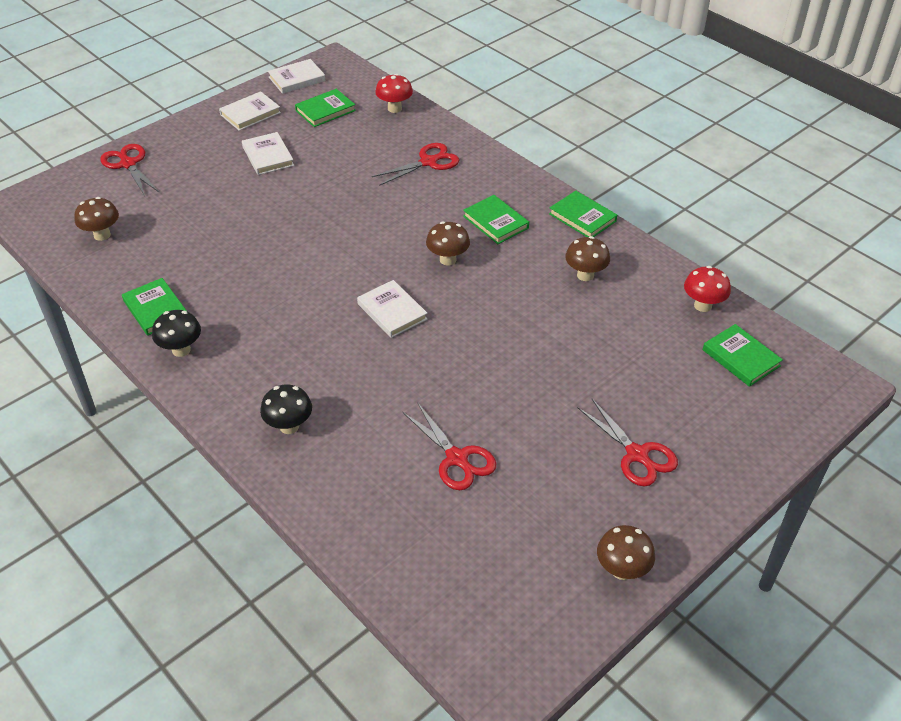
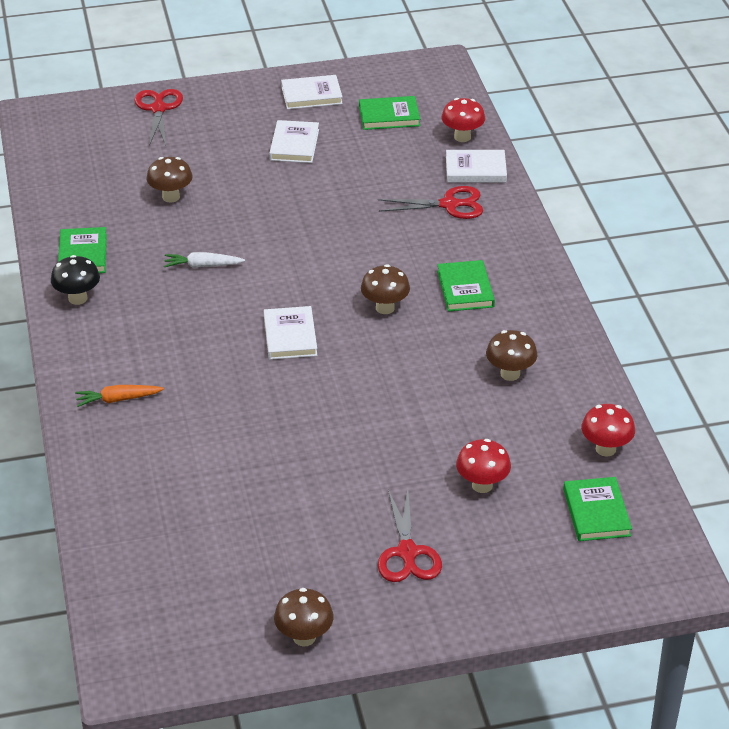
camera: 30 degrees right, 5 degrees down
brown mushroom [74,197,119,241] -> brown mushroom moved to [147,157,193,203]
black mushroom [260,384,312,434] -> orange carrot [75,385,164,407]
white book [268,59,325,94] -> white book moved to [446,150,507,182]
red scissors [402,402,496,490] -> none
green book [549,191,617,237] -> none
none -> white carrot [164,252,245,268]
none -> red mushroom [456,439,511,493]

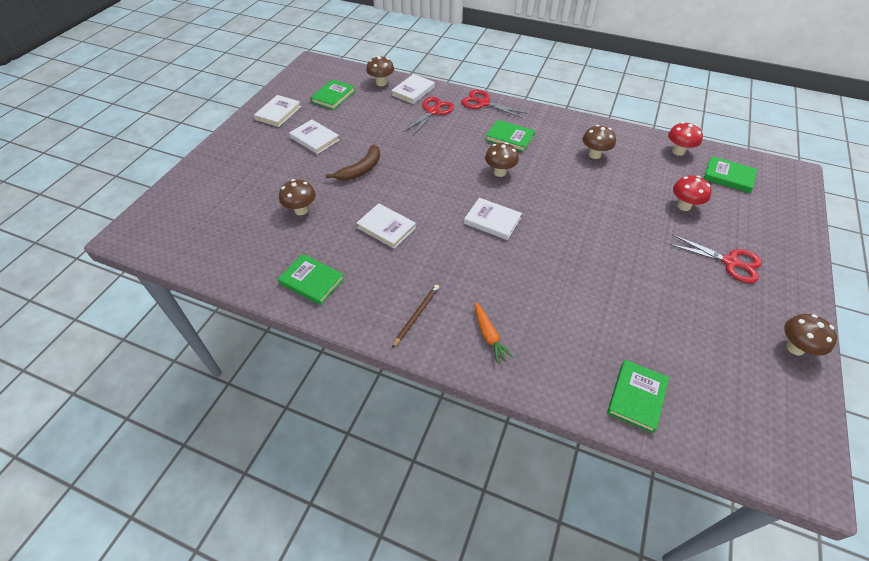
camera: 55 degrees left, 10 degrees up
black mushroom [51,255,100,305] -> none
orange carrot [75,385,164,407] -> orange carrot turned 45 degrees counterclockwise [474,302,513,363]
red scissors [135,89,183,146] -> red scissors moved to [461,90,527,118]
white carrot [164,252,245,268] -> white book [356,203,416,249]
red mushroom [441,98,485,142] -> brown mushroom [366,56,394,86]
none -> brown banana [325,145,380,181]
none -> brown pencil [392,284,439,348]
none -> green book [607,360,669,433]

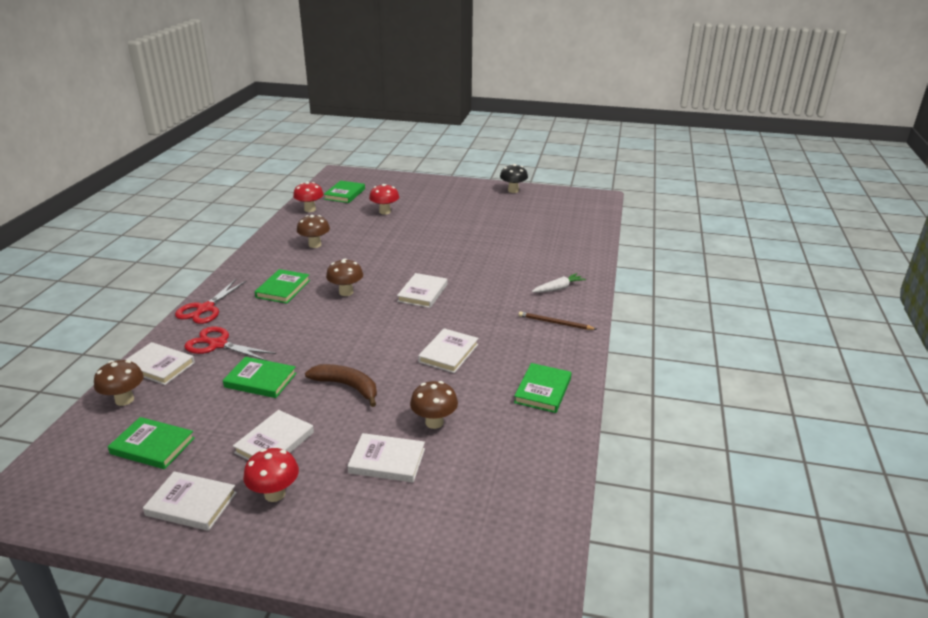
camera: 100 degrees left, 20 degrees down
orange carrot [474,302,513,363] -> white carrot [532,273,586,293]
green book [607,360,669,433] -> green book moved to [223,357,297,398]
red scissors [668,234,762,283] -> none
brown mushroom [784,314,837,356] -> black mushroom [500,164,528,193]
none -> red mushroom [243,448,299,502]
none -> white book [347,433,425,483]

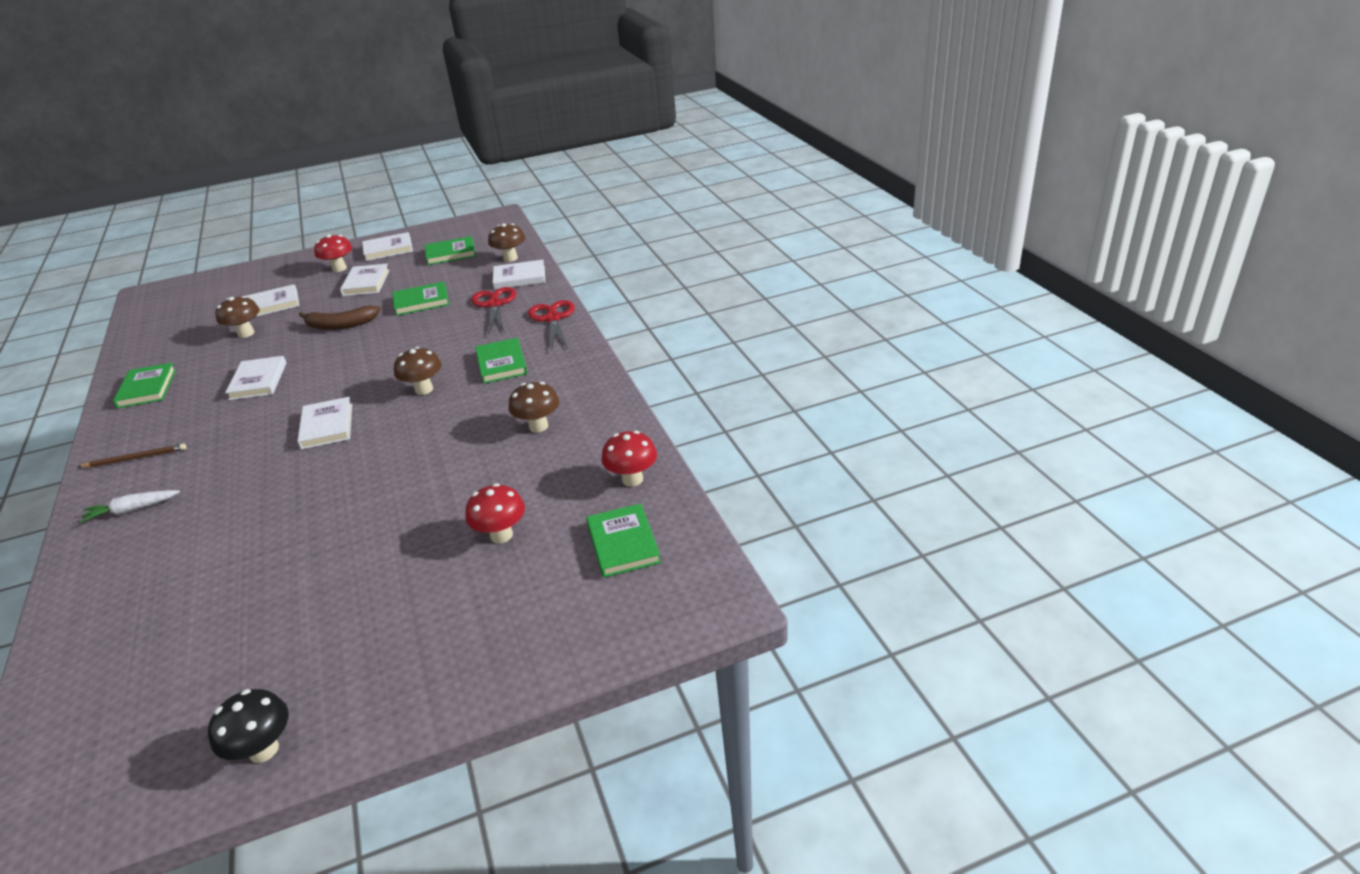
camera: 150 degrees right, 5 degrees up
red scissors [184,326,276,361] -> red scissors turned 90 degrees counterclockwise [471,287,516,333]
white carrot [532,273,586,293] -> white carrot turned 45 degrees clockwise [80,490,180,523]

